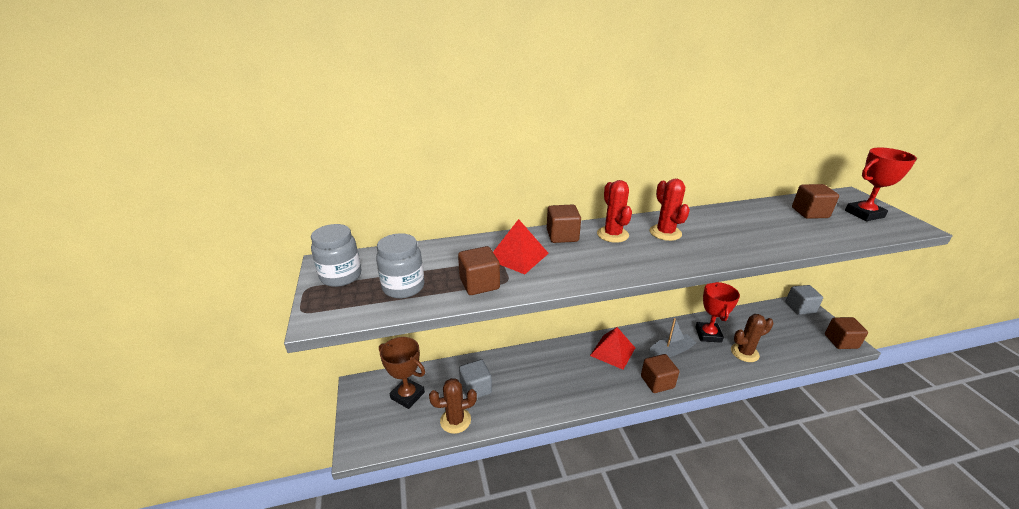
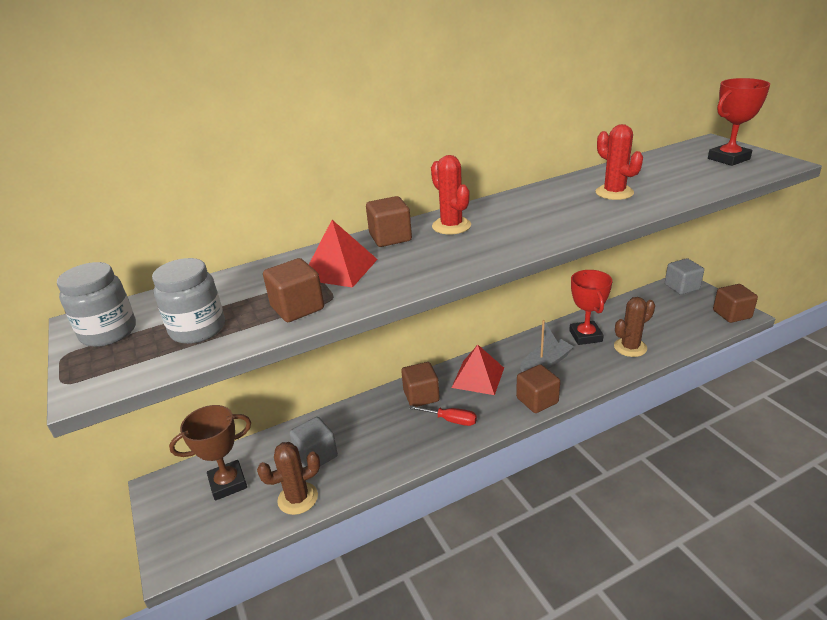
camera: 10 degrees left, 0 degrees up
brown trophy [379,337,425,409] -> brown trophy turned 45 degrees counterclockwise [169,405,251,501]
red cactus [650,179,690,241] -> red cactus moved to [595,124,643,200]
brown cube [792,184,839,219] -> brown cube moved to [401,362,440,407]
none -> red screwdriver [409,405,477,426]

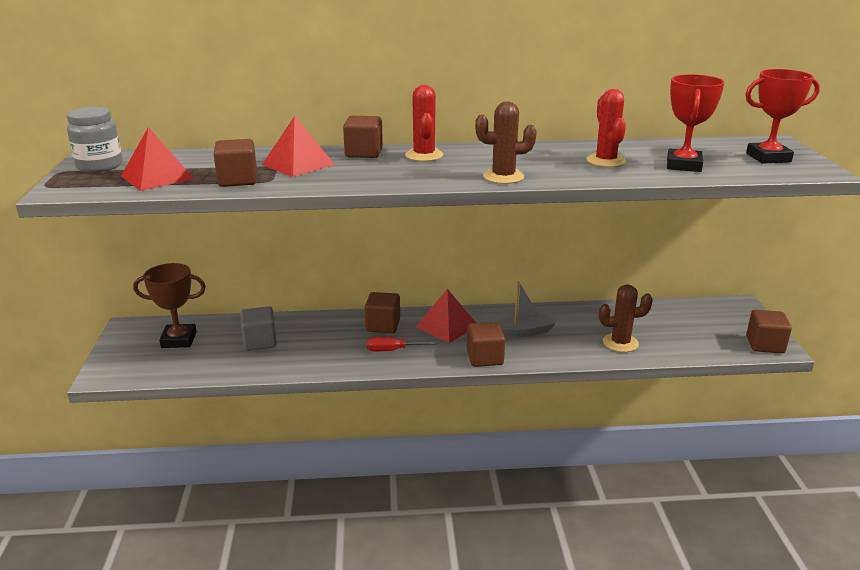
camera: 20 degrees right, 5 degrees down
grey jar [152,258,225,344] -> red pyramid [121,127,194,191]
brown cactus [257,442,320,515] -> brown cactus moved to [475,101,537,184]
red screwdriver [409,405,477,426] -> red screwdriver turned 135 degrees clockwise [367,337,437,351]
red trophy [569,270,612,345] -> red trophy moved to [667,74,725,172]
grey cube [665,258,704,295] -> none

